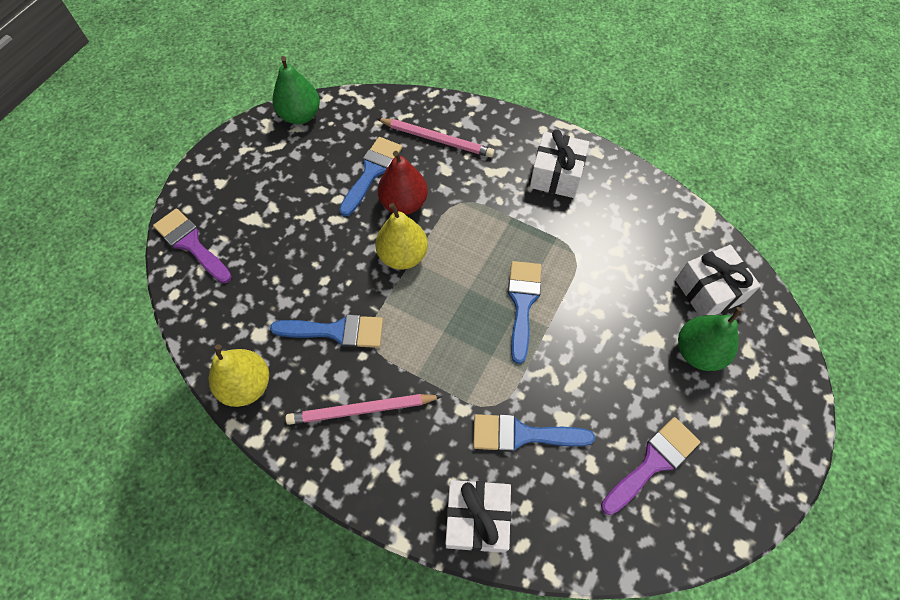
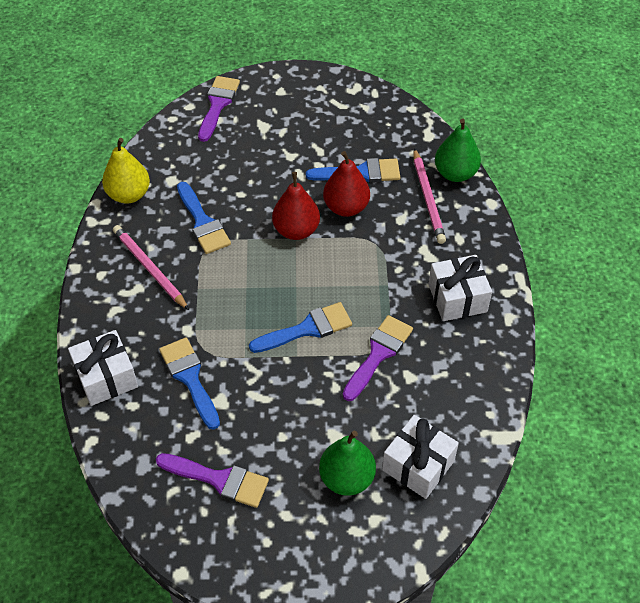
camera: 60 degrees right, 10 degrees down
green pear [272,56,320,124] -> green pear moved to [435,118,481,182]
yellow pear [375,203,428,270] -> red pear [272,172,320,240]
none -> purple brush [343,315,413,401]

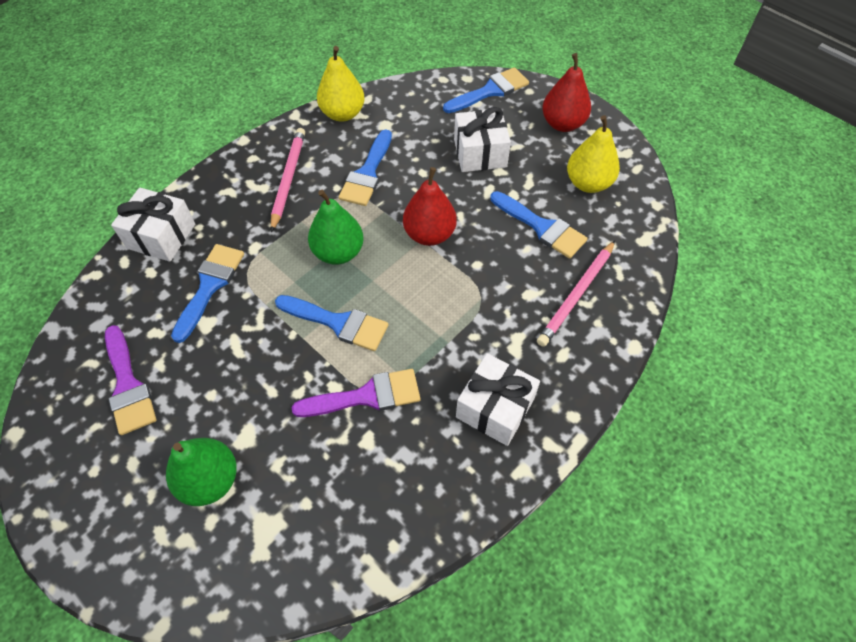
camera: 45 degrees right, 5 degrees up
purple brush [198,76,240,142] -> blue brush [443,67,529,113]
red pear [323,151,370,217] -> red pear moved to [542,53,591,132]
white gift [382,415,459,499] -> white gift moved to [454,107,511,172]
green pear [435,118,481,182] -> green pear moved to [308,190,364,265]
none -> yellow pear [567,115,620,193]

